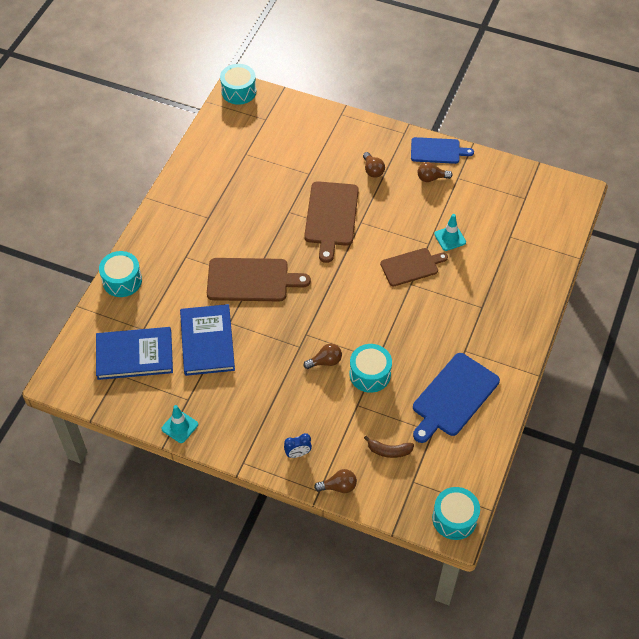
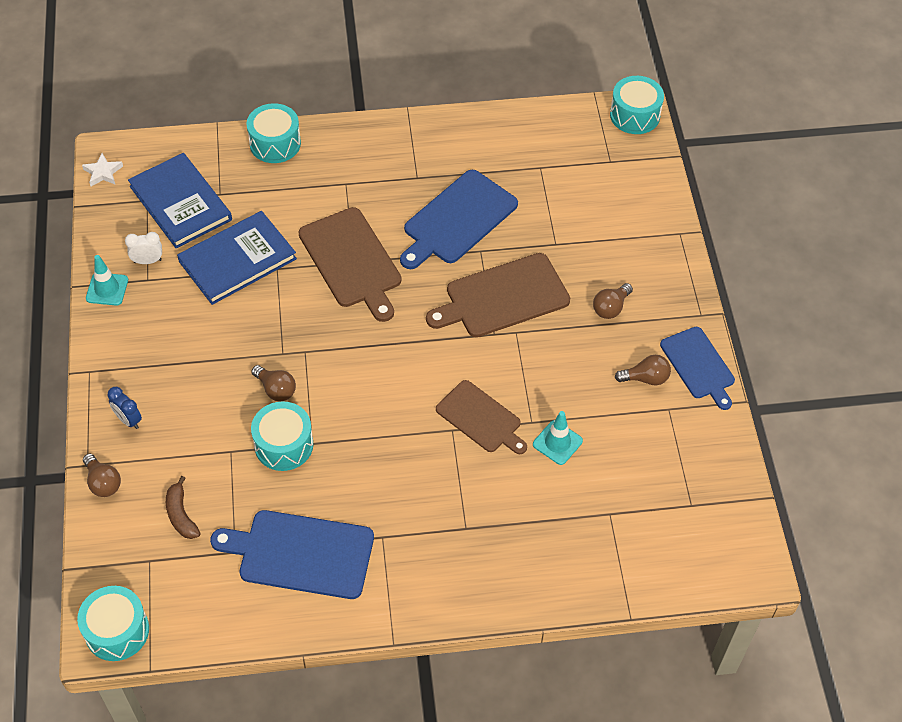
camera: 60 degrees right, 0 degrees up
brown light bulb [418,162,453,182] -> brown light bulb turned 120 degrees clockwise [615,355,671,385]
none -> white star [82,153,123,186]
none -> white clock [125,232,162,264]
none -> blue cutting board [400,170,518,269]

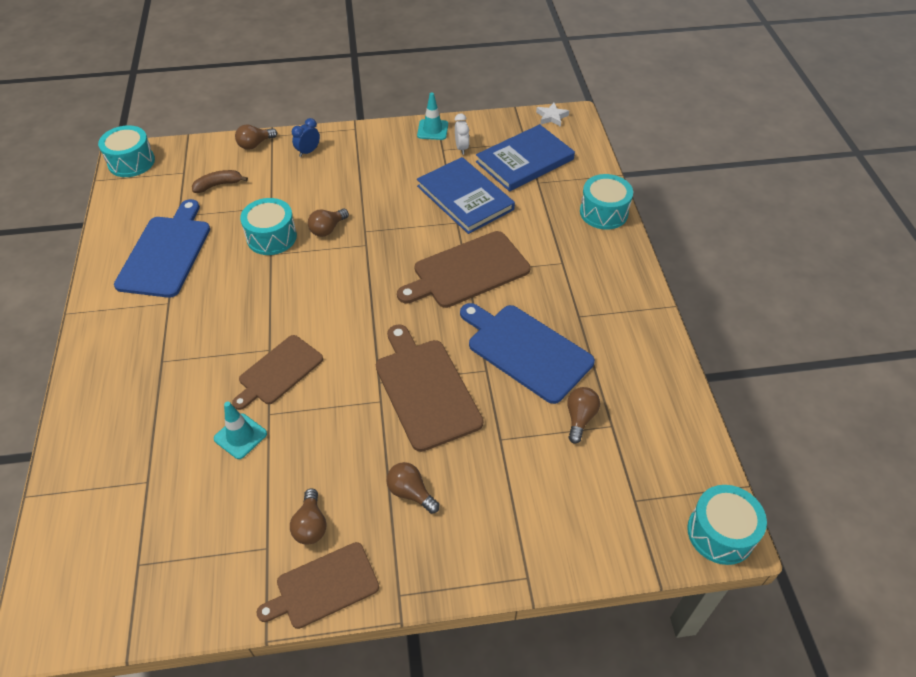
camera: 90 degrees right, 5 degrees down
blue cutting board [660,327,735,410] -> brown cutting board [256,542,379,629]
none -> brown light bulb [567,387,600,444]

